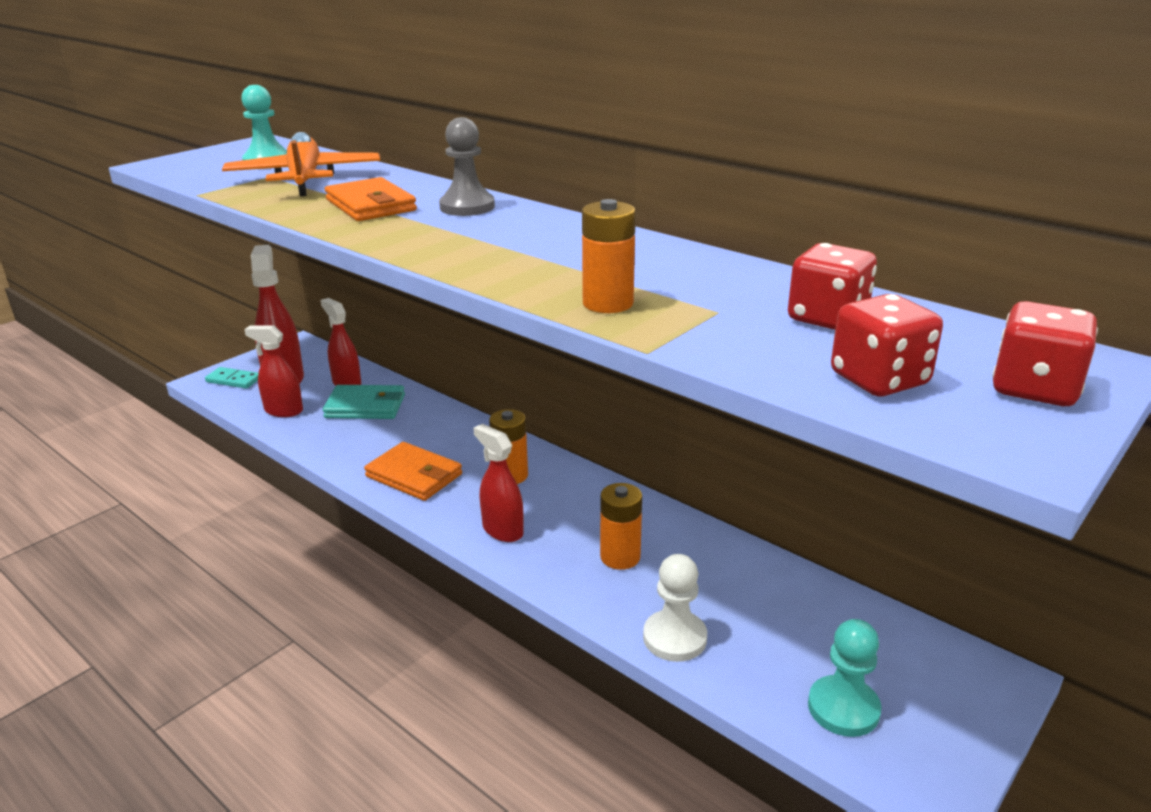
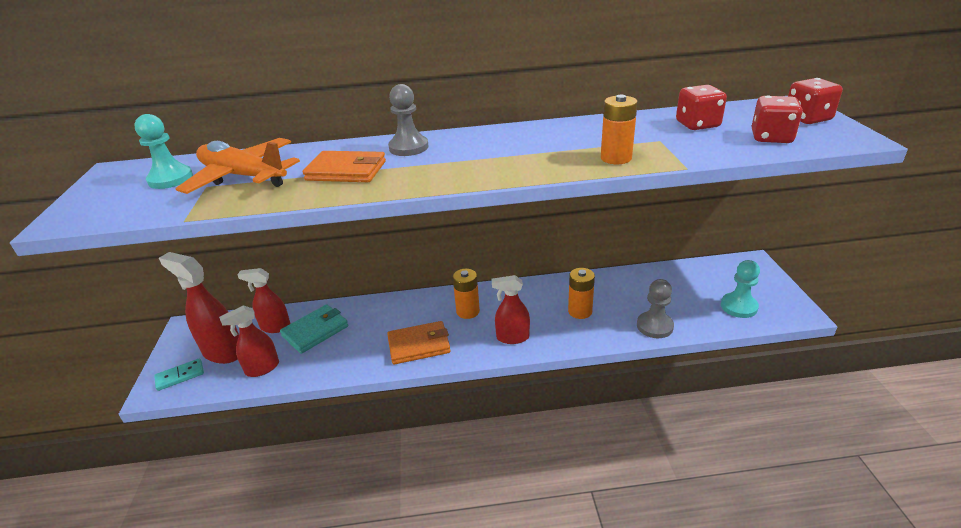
camera: 45 degrees left, 5 degrees up
white pawn [643,554,707,662] -> grey pawn [637,279,674,338]

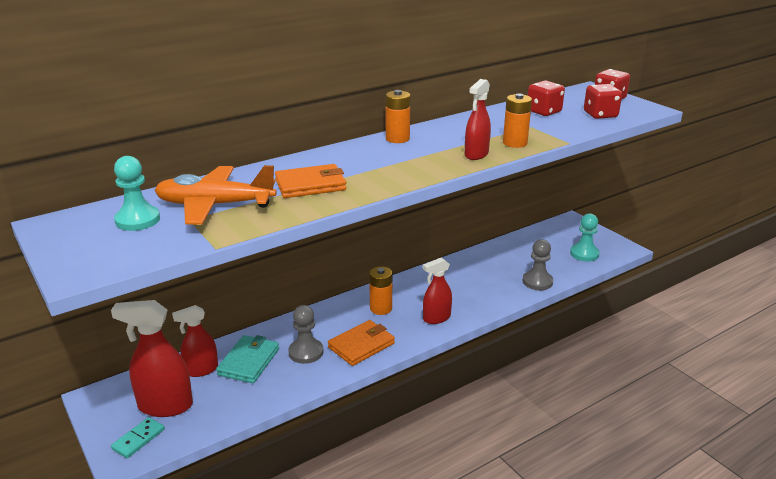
camera: 30 degrees left, 5 degrees down
red spray bottle [219,305,279,377] -> red spray bottle moved to [465,79,491,160]
grey pawn [388,84,429,156] -> grey pawn moved to [288,305,323,364]
orange battery [568,268,595,319] -> orange battery moved to [386,90,411,143]

